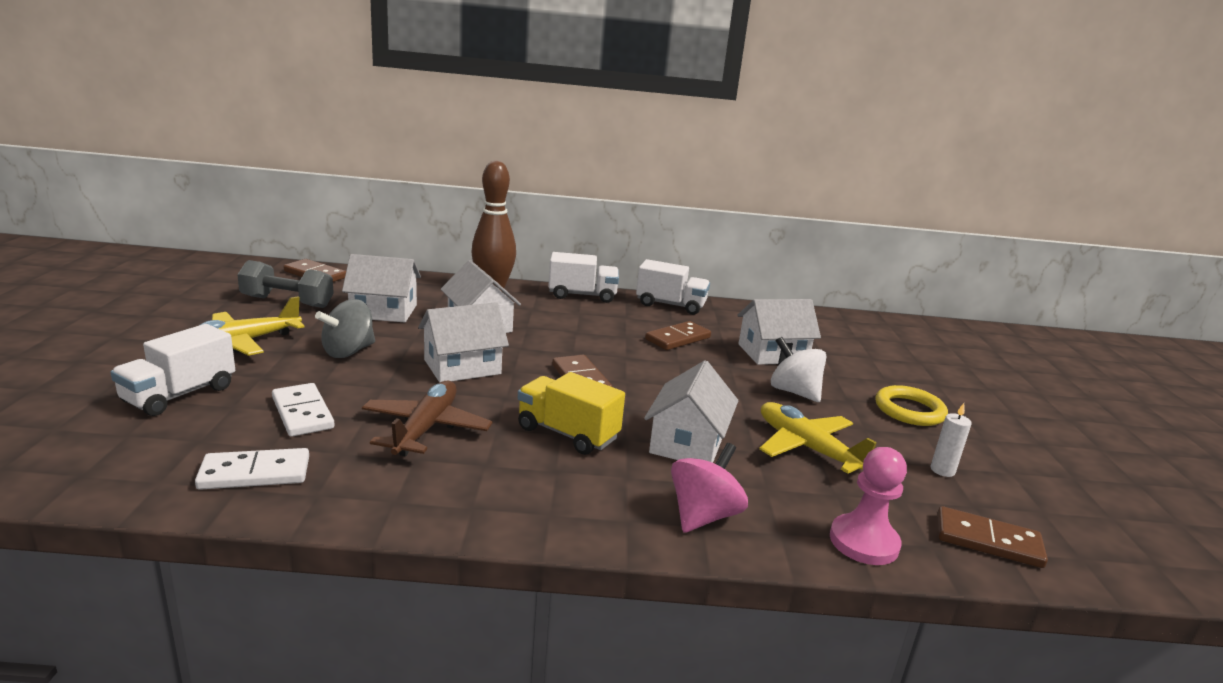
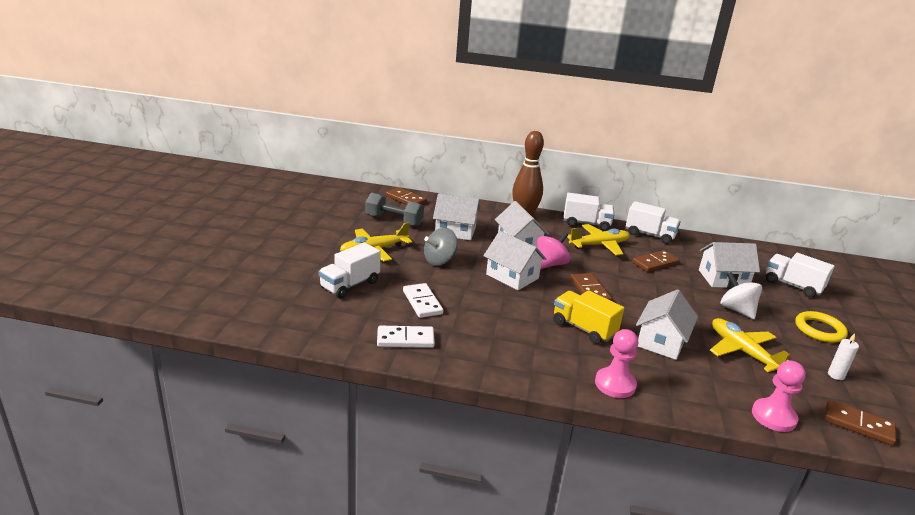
camera: 10 degrees right, 5 degrees up
brown plane [362,381,492,456] -> none
white house [418,302,509,383] -> white house turned 60 degrees clockwise [483,231,546,290]
pink spinning top [671,443,748,533] -> pink spinning top moved to [537,231,570,269]
none -> yellow plane [567,224,630,256]
none -> pink pawn [595,329,638,398]
none -> white truck [766,253,834,297]

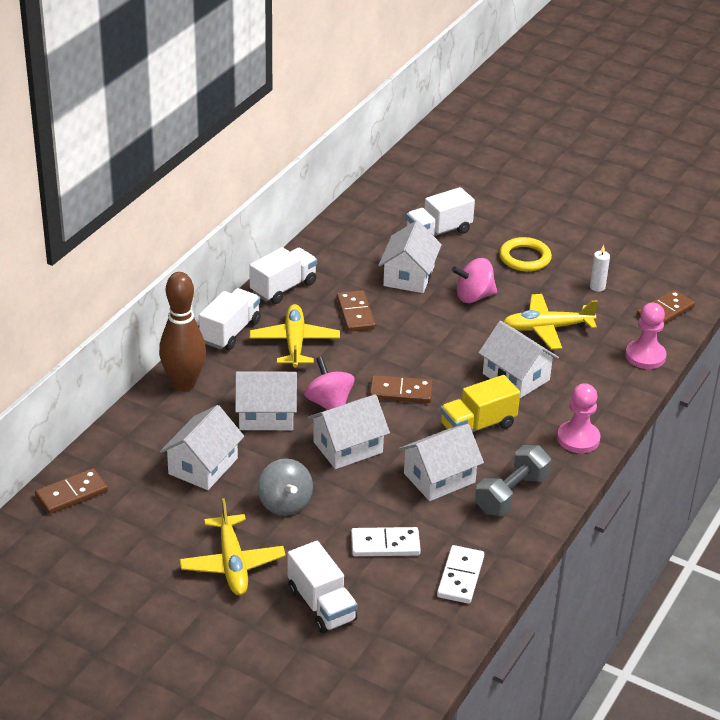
camera: 70 degrees left, 10 degrees up
grey dumbbell [365,193,424,226] -> grey dumbbell moved to [475,445,551,515]
white spinning top [721,272,762,319] -> pink spinning top [452,258,497,303]
none -> white house [399,424,484,501]

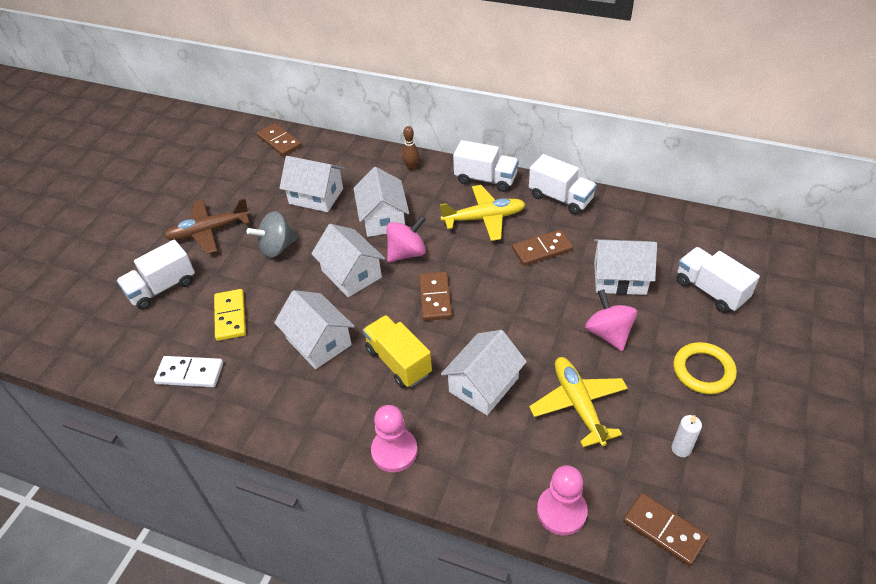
camera: 85 degrees right, 10 degrees up
brown bowling pin [159,272,206,391] -> brown bowling pin [402,126,419,171], size x0.46
yellow plane [179,498,286,595] -> brown plane [164,198,250,254]
white domino [351,527,421,556] -> yellow domino [214,289,246,341]
grey dumbbell [475,445,551,515] -> none

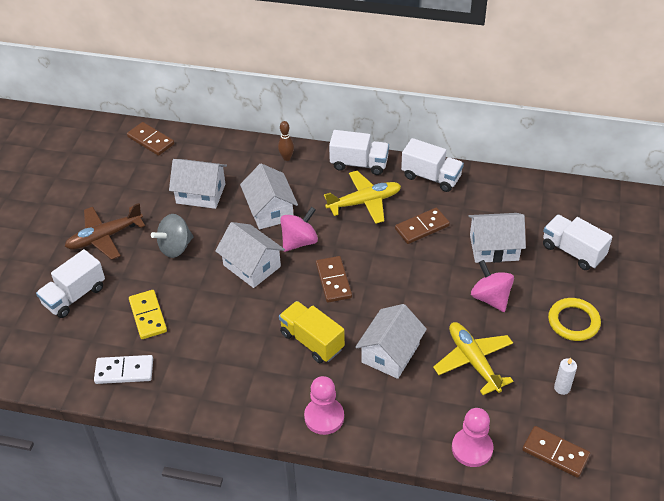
camera: 10 degrees left, 0 degrees up
white house [274,290,355,369] -> none

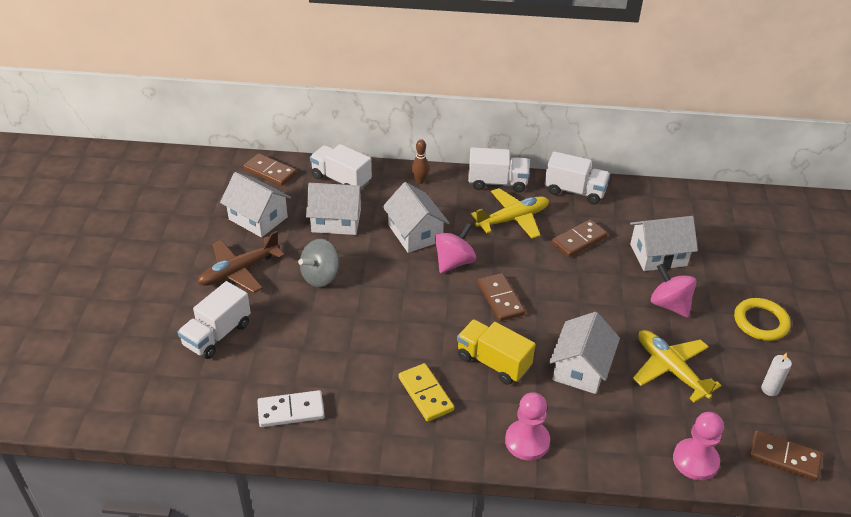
camera: 10 degrees left, 5 degrees down
yellow domino [129,290,167,339] -> yellow domino moved to [399,363,454,422]
white house [215,222,285,288] -> white house moved to [220,172,291,237]
white truck [543,214,612,270] -> white truck moved to [310,144,372,188]

